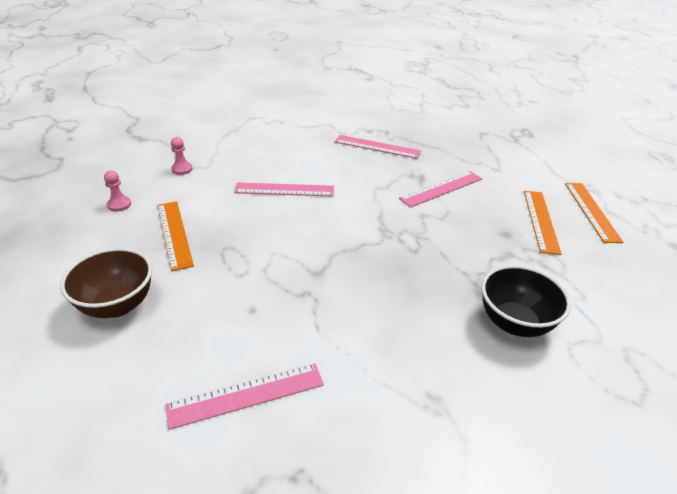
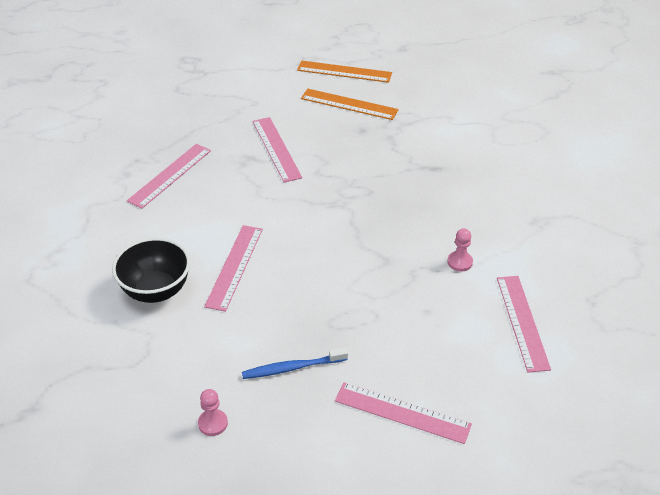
camera: 75 degrees left, 5 degrees up
brown bowl [60,248,152,318] -> pink ruler [335,382,472,444]
orange ruler [157,201,194,271] -> blue toothbrush [242,348,348,379]
pink pawn [171,137,192,175] -> pink pawn moved to [447,228,473,271]
black bowl [481,265,571,337] -> black bowl moved to [112,237,190,303]

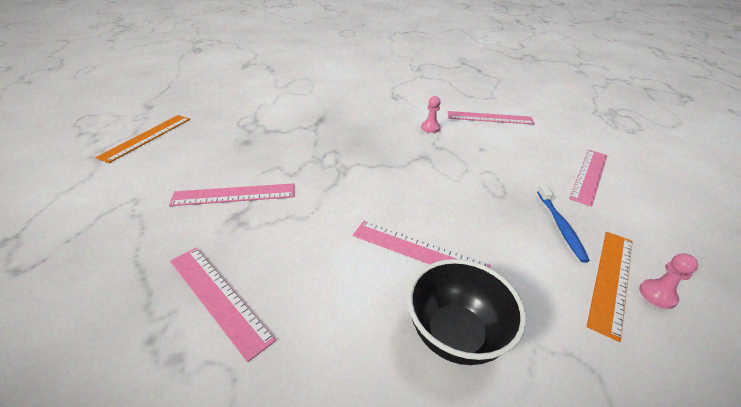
camera: 80 degrees left, 5 degrees down
orange ruler [301,89,398,120] -> orange ruler moved to [587,232,633,342]

